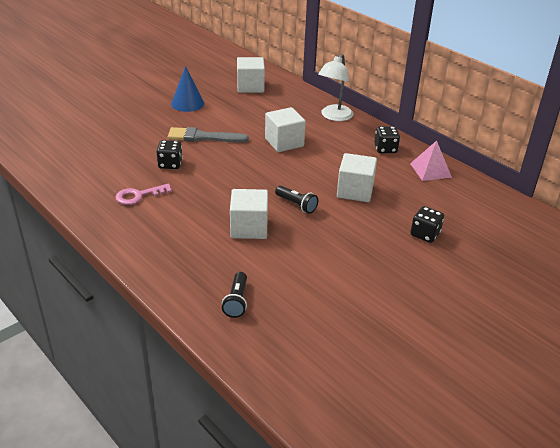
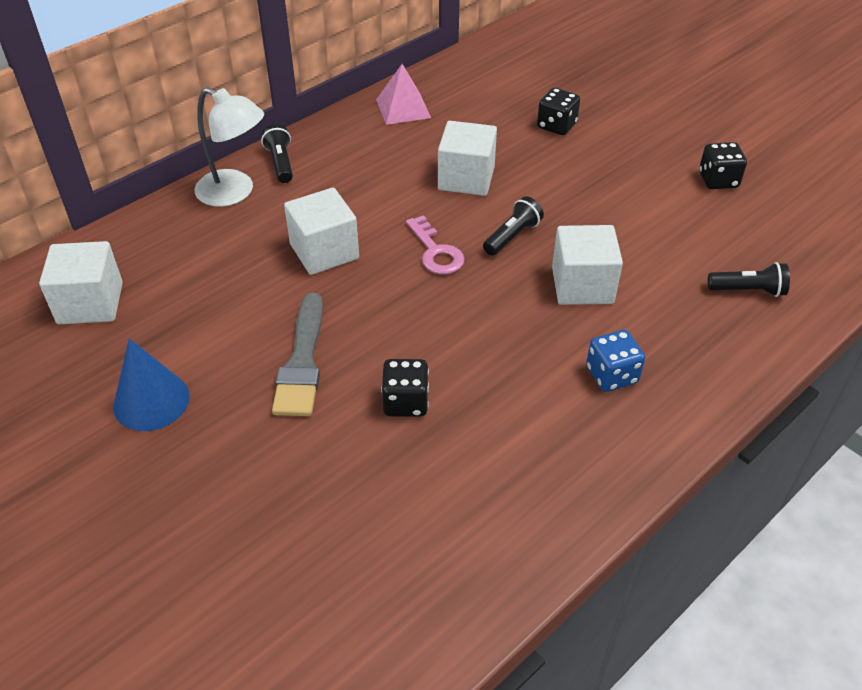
camera: 90 degrees left, 10 degrees up
pink key [115,184,172,205] -> pink key moved to [406,215,465,274]
black dice [374,126,400,153] -> black dice moved to [699,142,747,189]
none -> black flashlight [261,124,293,183]
none -> blue dice [586,330,645,392]

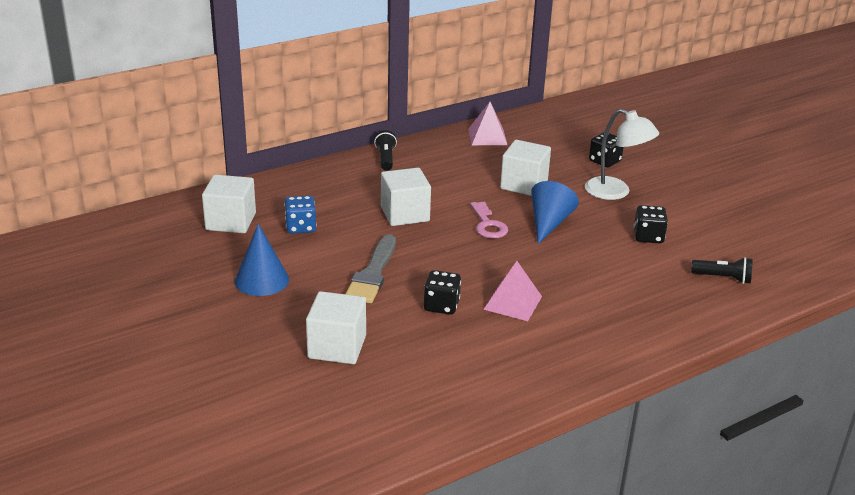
camera: 10 degrees right, 15 degrees down
white lamp [195,87,264,207] -> white lamp moved to [585,109,659,200]
black flashlight [483,196,544,256] -> blue cone [531,181,579,244]
white cube [552,225,623,305] -> white cube moved to [306,291,366,364]
blue dice [586,330,645,392] -> blue dice moved to [284,196,316,234]
black dice [699,142,747,189] -> black dice moved to [634,205,668,243]
none -> pink pyramid [483,261,542,321]

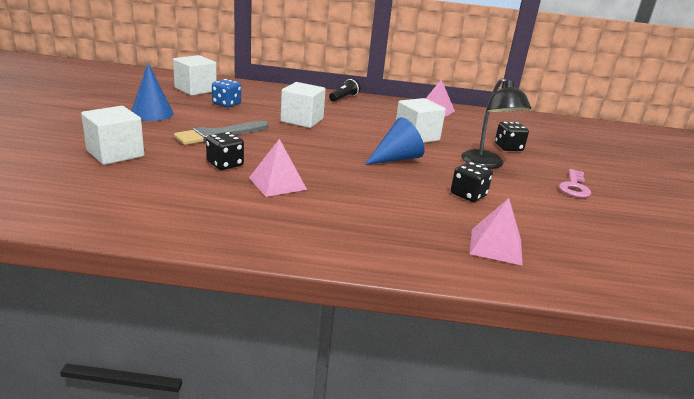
camera: 35 degrees right, 5 degrees down
pink key [470,201,508,239] -> pink key moved to [559,169,591,198]
white lamp [585,109,659,200] -> black lamp [461,78,531,169]
black flashlight [691,257,753,284] -> pink pyramid [470,198,523,266]

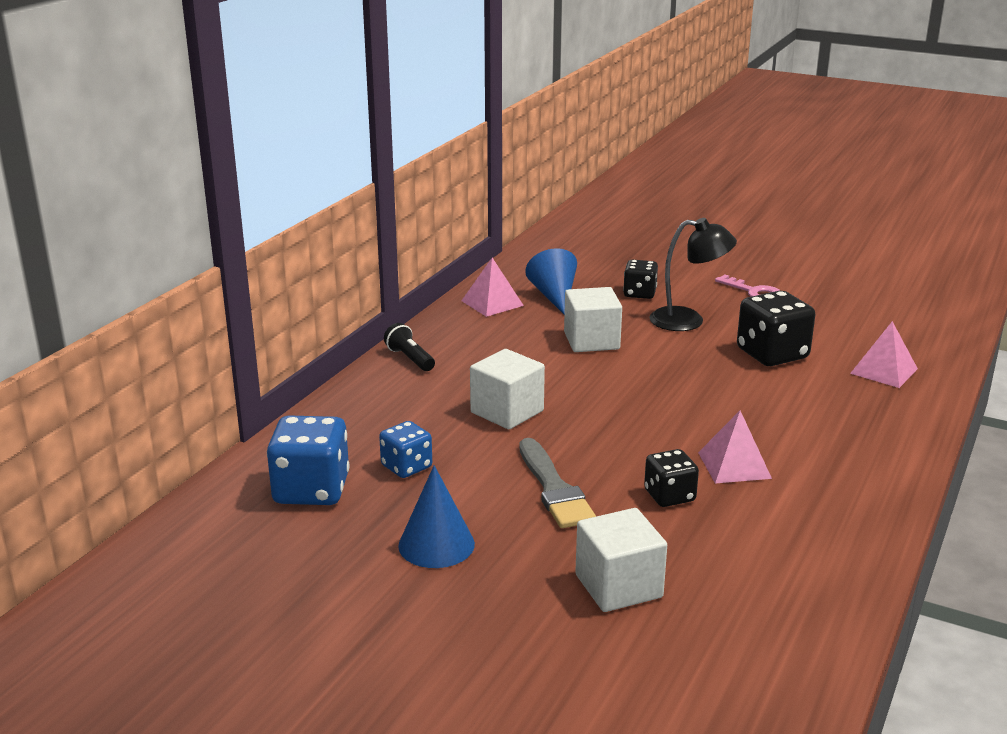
camera: 65 degrees left, 0 degrees up
white cube [173,55,217,96] -> blue dice [267,415,349,505]
blue cone [365,117,424,165] -> blue cone moved to [525,248,577,314]
black dice [451,162,493,202] -> black dice [737,291,815,366], size x1.66

